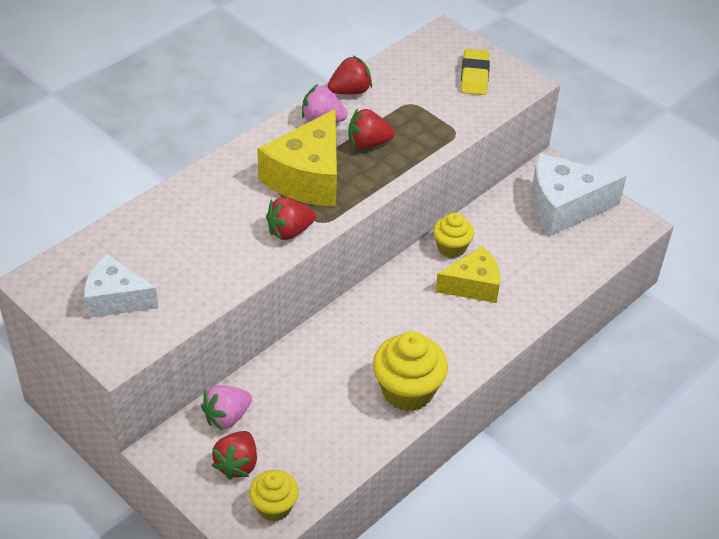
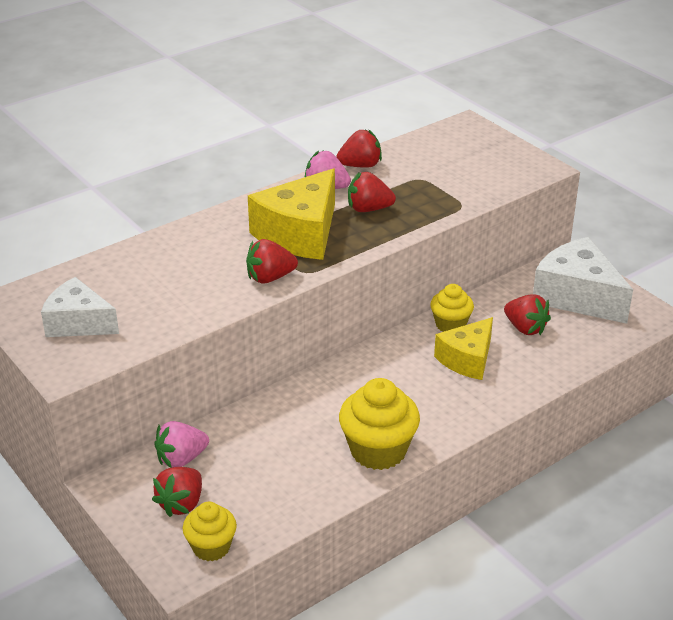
camera: 10 degrees right, 10 degrees down
yellow cheese [435,246,500,303] -> yellow cheese turned 135 degrees clockwise [434,317,493,380]
yellow eraser [461,49,490,95] -> none
white cheese [531,153,627,236] -> white cheese turned 45 degrees clockwise [533,237,633,324]
none -> red strawberry [504,294,551,335]

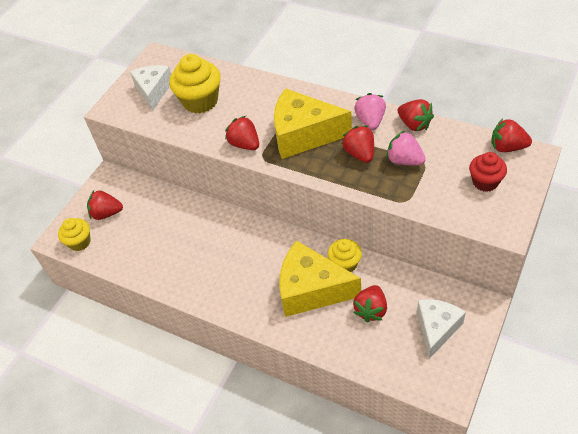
camera: 70 degrees right, 15 degrees up
pink strawberry [154,421,209,468] -> pink strawberry moved to [386,131,426,165]
yellow cupcake [339,378,420,470] -> yellow cupcake moved to [169,54,221,114]
yellow cheese [434,317,493,380] -> yellow cheese [279,240,361,317], size x1.54
white cheese [533,237,633,324] -> white cheese [417,299,466,359], size x0.65
none -> red cupcake [469,152,507,192]
none -> red strawberry [491,118,532,152]

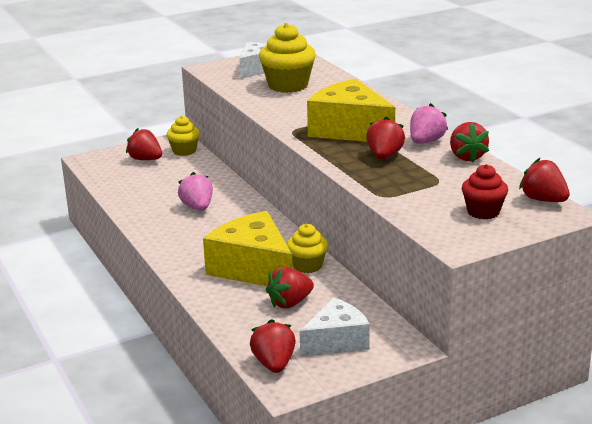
camera: 30 degrees right, 25 degrees down
yellow cupcake [58,218,91,251] -> yellow cupcake moved to [166,116,200,156]
red strawberry [225,116,259,150] -> red strawberry moved to [250,319,296,373]
pink strawberry [386,131,426,165] -> pink strawberry moved to [178,172,213,211]

